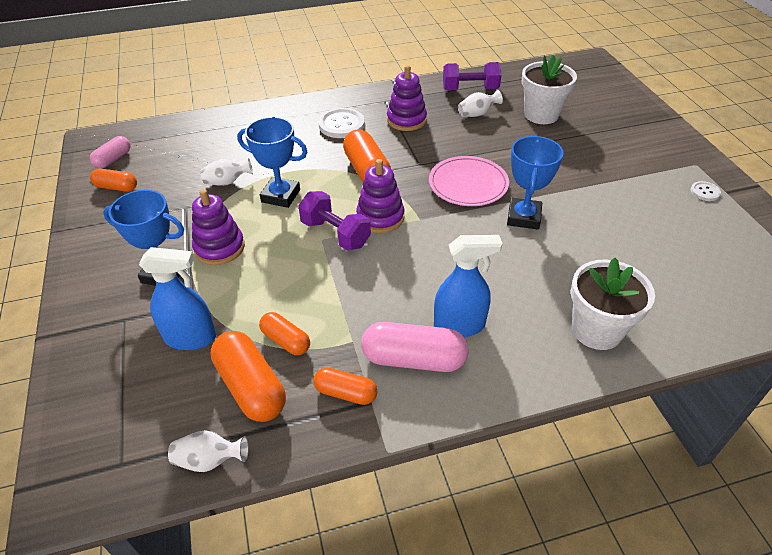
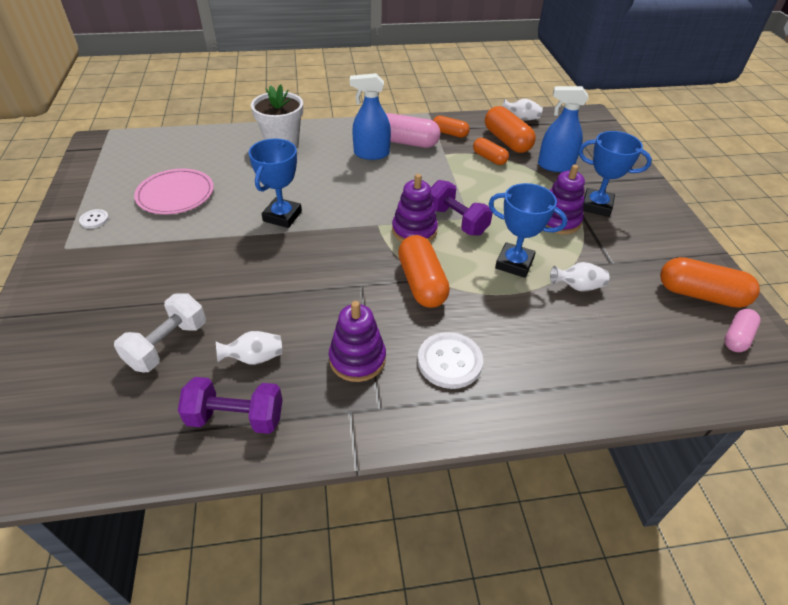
camera: 175 degrees left, 0 degrees up
orange capsule [90,169,137,192] -> orange capsule [660,257,760,308], size x1.67
pink plate [429,156,509,206] -> pink plate moved to [134,169,214,214]
white flower pot [522,55,577,124] -> white dumbbell [114,293,206,372]

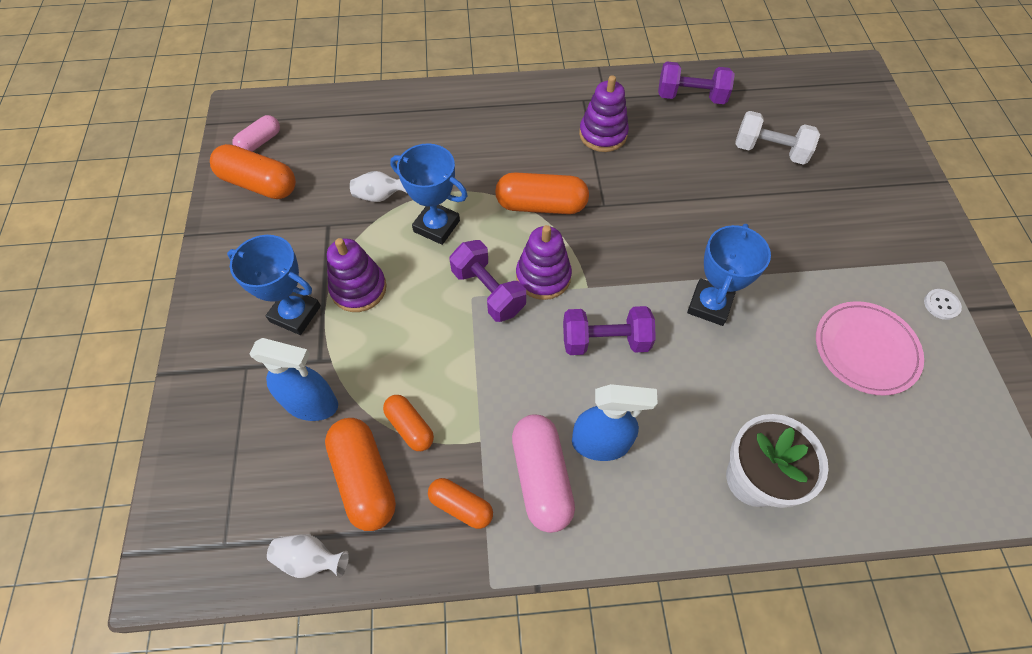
camera: 175 degrees left, 15 degrees up
white dumbbell [114,293,206,372] -> white dumbbell turned 75 degrees clockwise [736,111,820,165]
white vase [216,331,282,365] -> none
pink capsule [386,113,441,148] -> pink capsule turned 60 degrees clockwise [512,414,575,533]
orange capsule [398,235,450,308] -> orange capsule turned 75 degrees counterclockwise [495,172,589,214]
white button [418,332,483,389] -> none
none -> purple dumbbell [563,306,656,355]

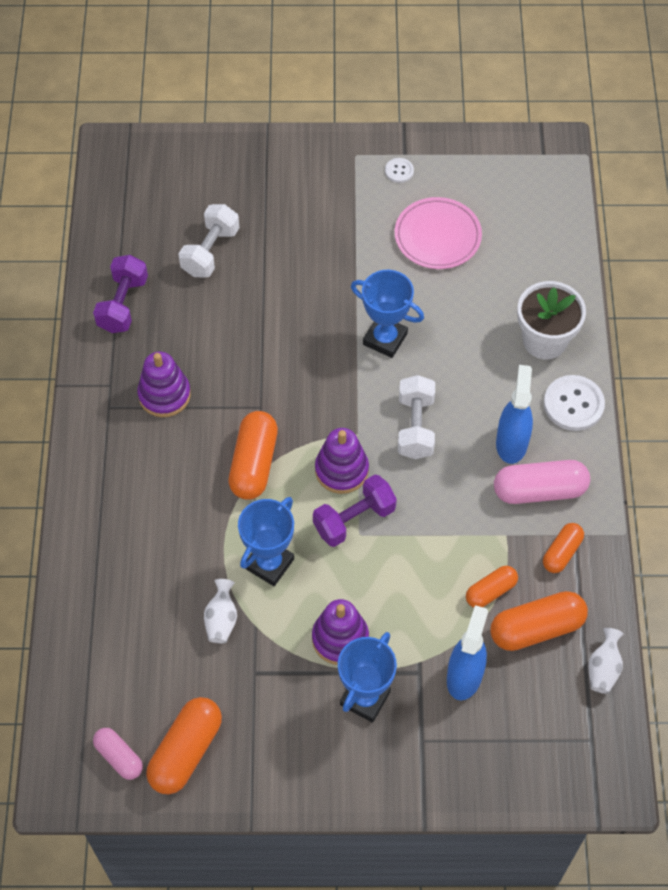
camera: 85 degrees left, 0 degrees up
purple dumbbell [563,306,656,355] -> white dumbbell [398,375,435,459]
none -> white button [544,375,605,431]

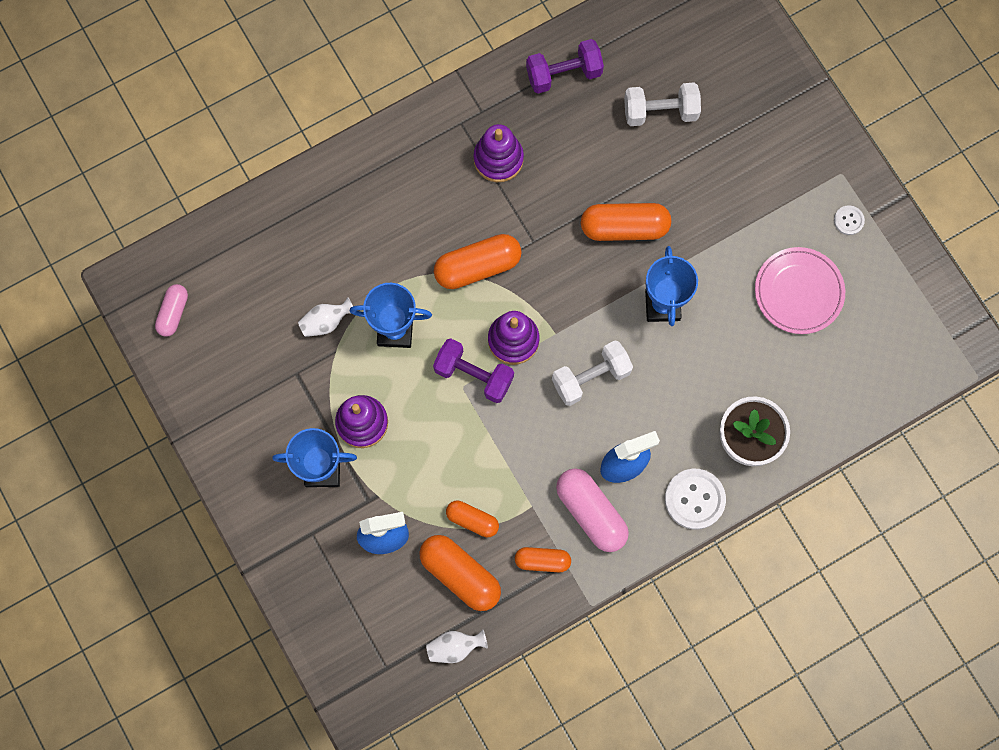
camera: 60 degrees right, 15 degrees up
orange capsule [146,697,222,794] -> orange capsule moved to [581,203,671,241]

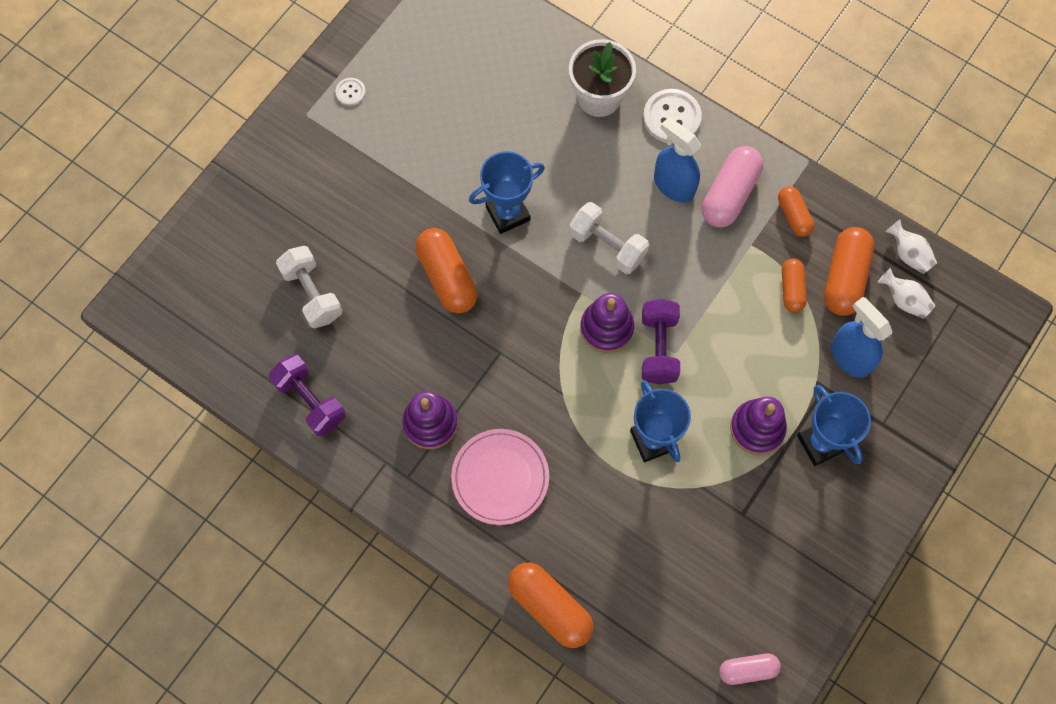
camera: 115 degrees left, 5 degrees down
white vase [298,297,353,337] -> white vase moved to [877,268,935,319]
orange capsule [434,234,522,289] -> orange capsule moved to [508,563,593,648]
pink plate [755,247,845,334] -> pink plate moved to [451,429,549,525]

